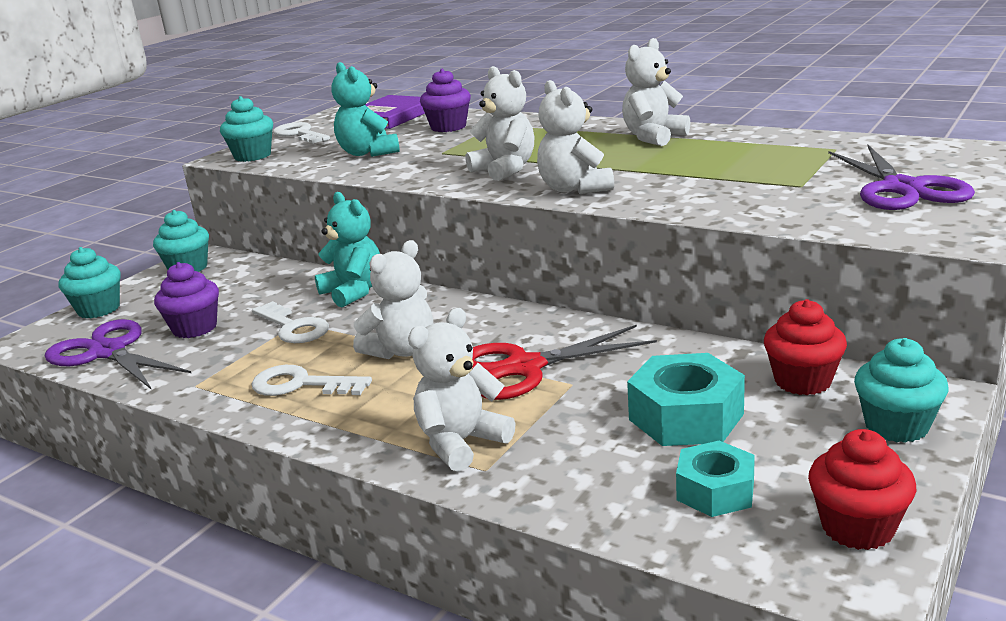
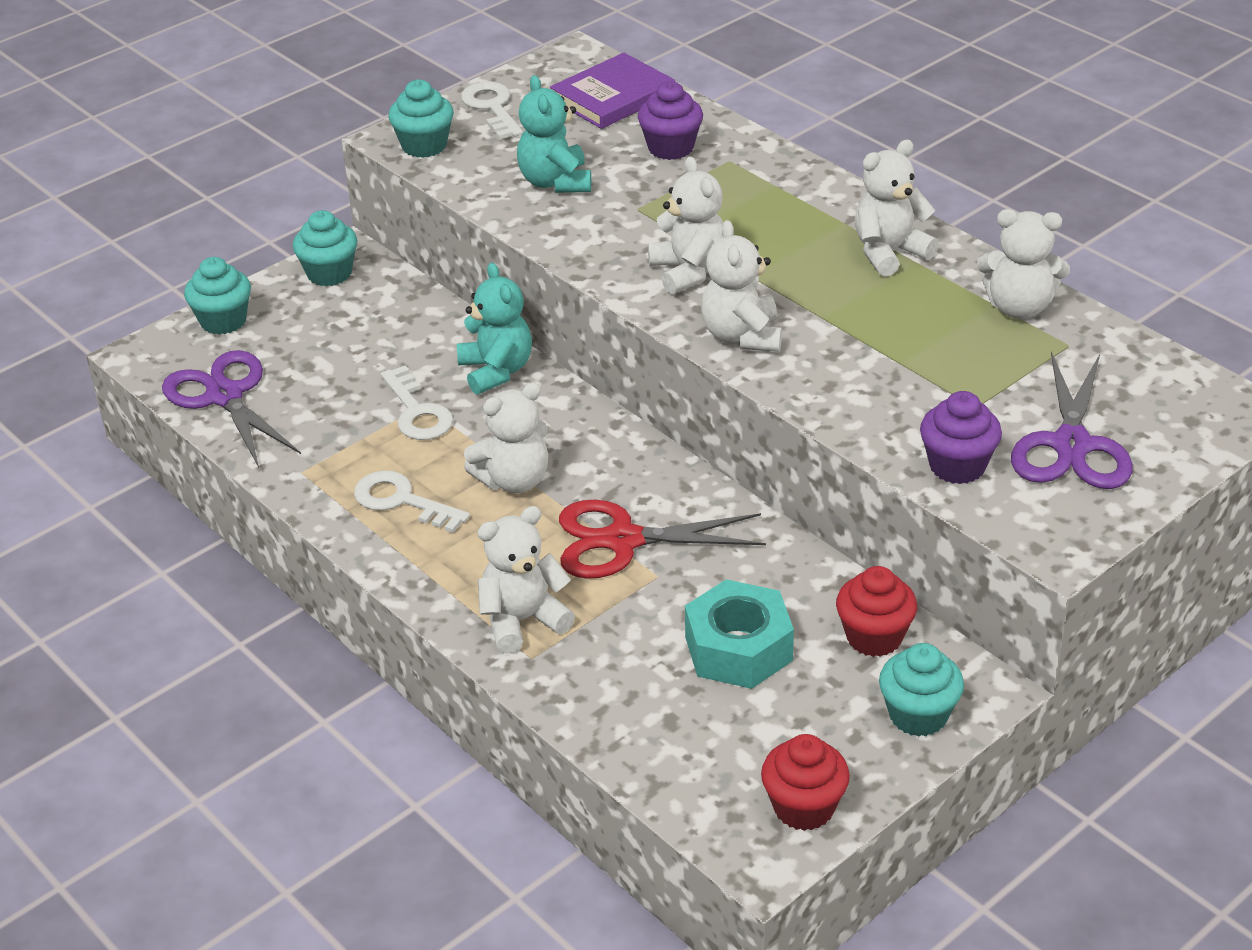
camera: 15 degrees right, 15 degrees up
purple cupcake [154,262,219,338] -> purple cupcake moved to [920,391,1002,484]
turquoise nut [676,441,755,517] -> none
none -> white teddy bear [977,209,1070,319]

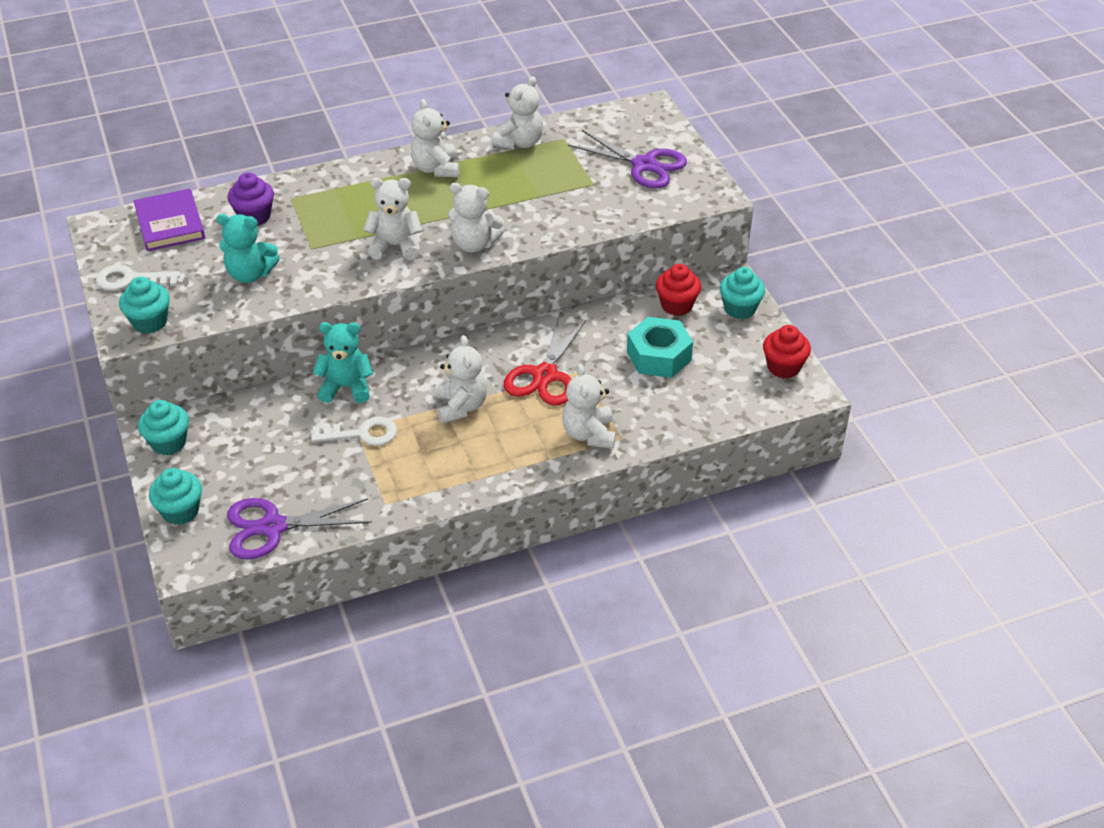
camera: 70 degrees left, 5 degrees up
white key [354,470,470,533] -> none
purple cupcake [920,391,1002,484] -> none

